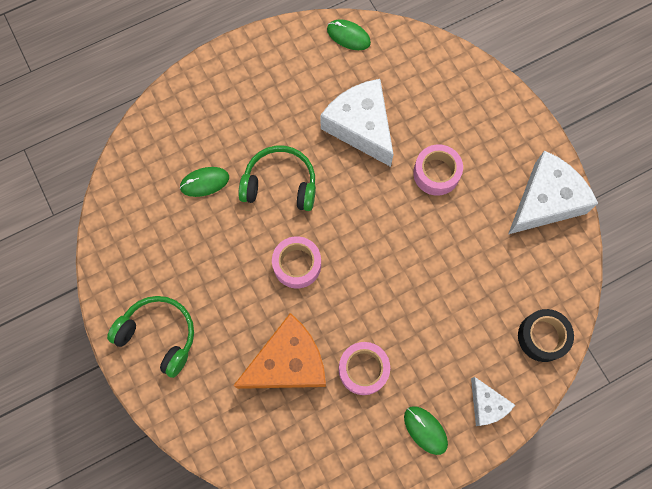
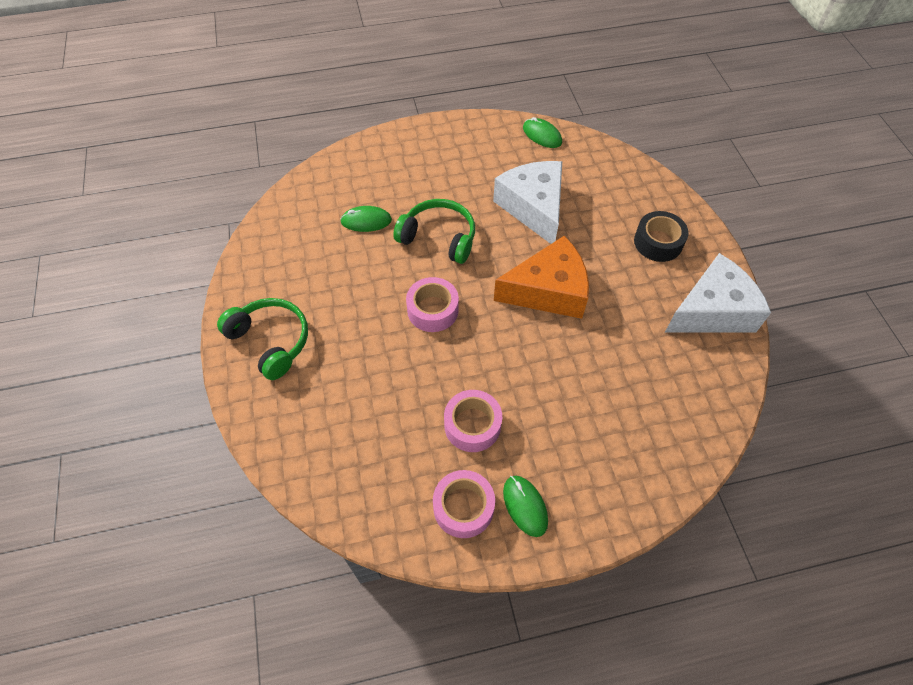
camera: 15 degrees right, 15 degrees down
orange cheese [233,313,326,389] -> orange cheese moved to [494,236,589,319]
pink tape [413,144,463,196] -> pink tape moved to [433,470,495,538]
white cheese [471,377,515,426] -> none
black tape [518,309,574,362] -> black tape moved to [634,211,689,262]

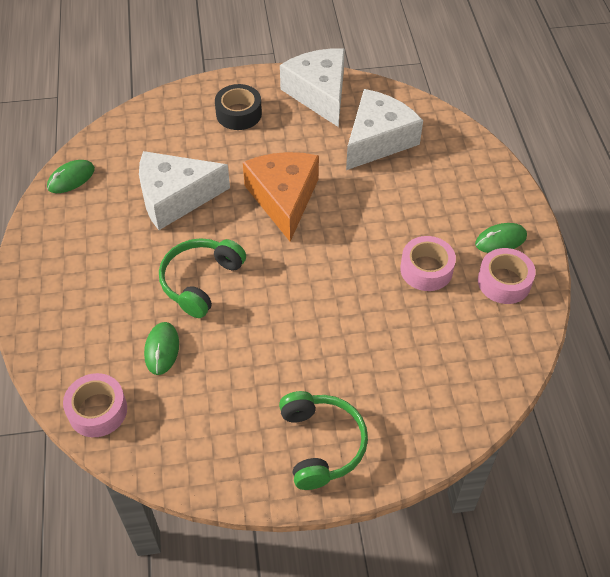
camera: 85 degrees left, 5 degrees down
green headphones [217,298,308,380] -> green headphones turned 120 degrees clockwise [279,391,368,490]
pink tape [406,277,459,332] -> pink tape moved to [63,373,127,437]
none -> white cheese [346,89,423,170]

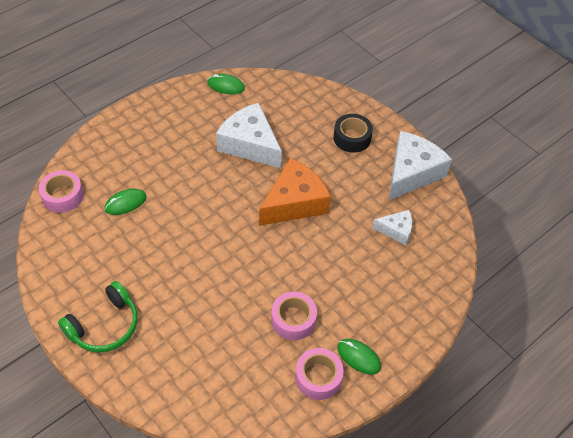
camera: 55 degrees right, 0 degrees up
green headphones [159,238,246,318] -> none
white cheese [346,89,423,170] -> white cheese [372,210,412,245], size x0.53

